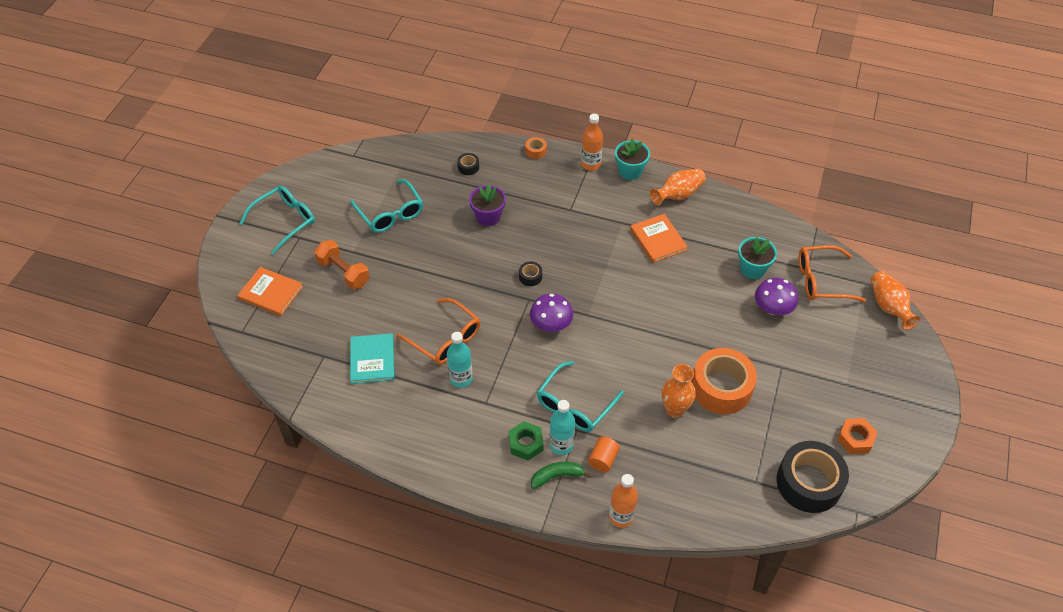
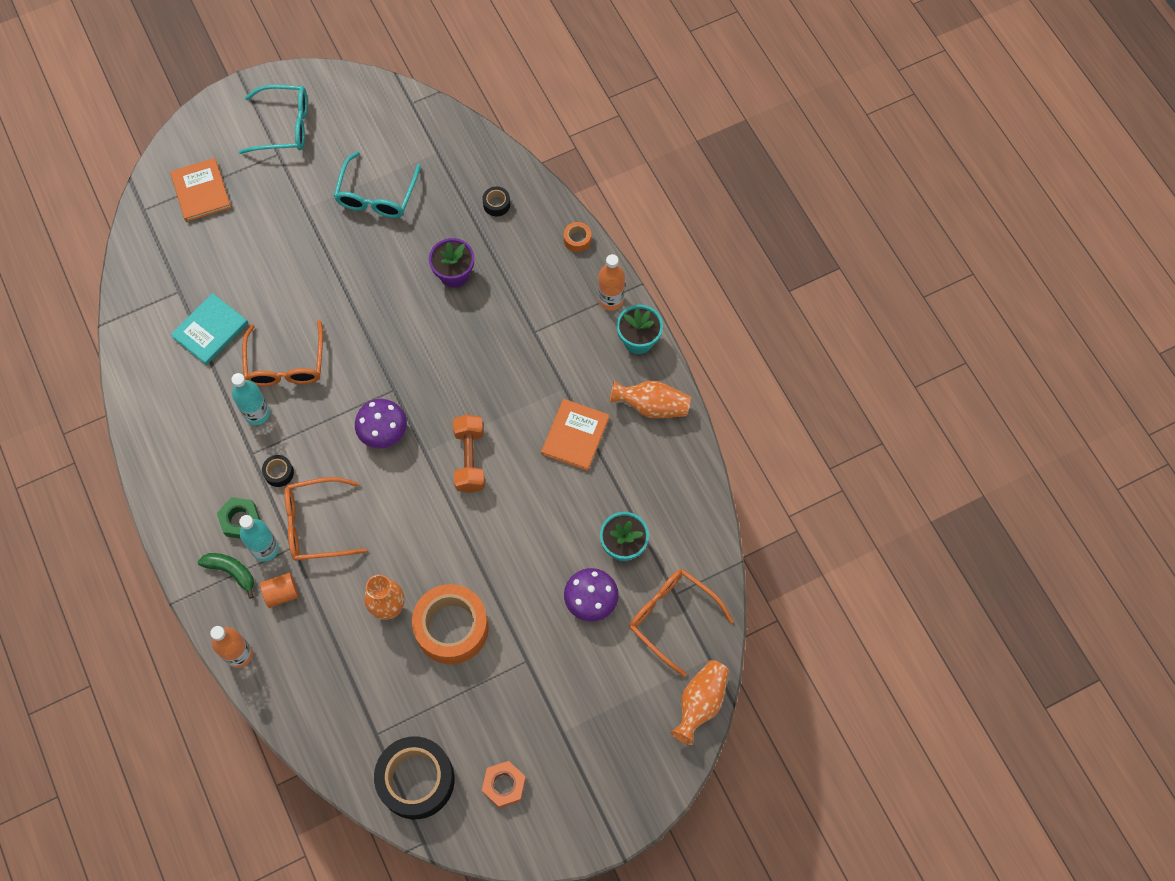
camera: 45 degrees right, 15 degrees up
orange dumbbell [314,240,370,290] -> orange dumbbell moved to [453,414,485,493]
black tape [519,262,542,286] -> black tape moved to [262,455,294,487]
turquoise glasses [537,361,624,432] -> orange glasses [284,477,367,561]

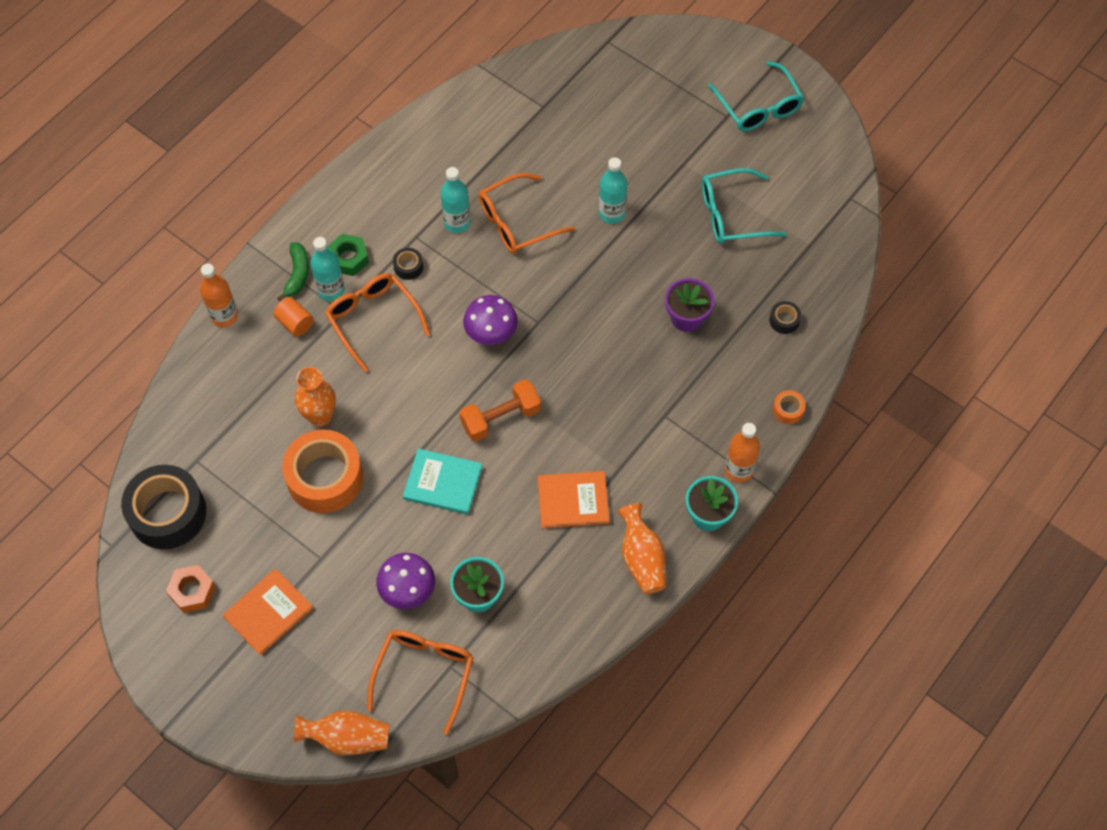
camera: 65 degrees right, 5 degrees down
orange book [170,158,231,222] -> orange book moved to [223,569,313,655]
turquoise book [170,293,248,365] -> turquoise book moved to [403,448,482,514]
none -> turquoise bottle [599,157,627,224]

